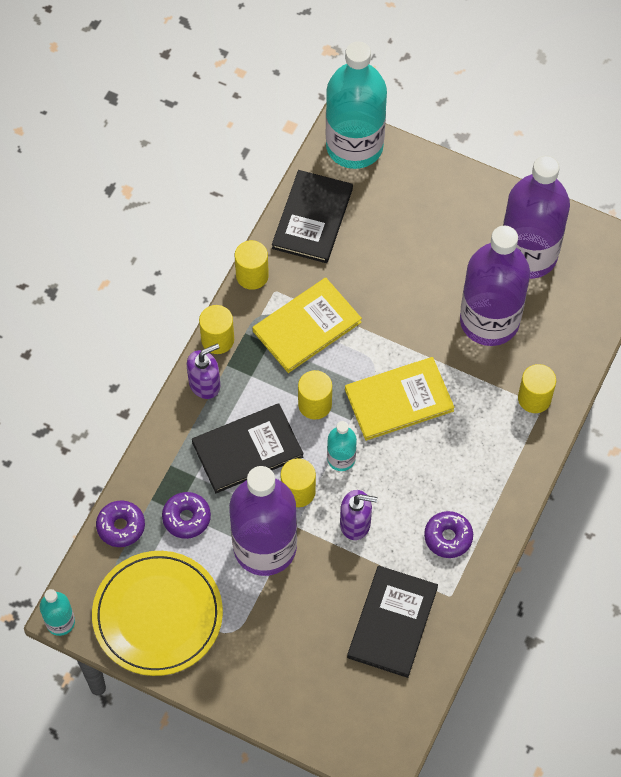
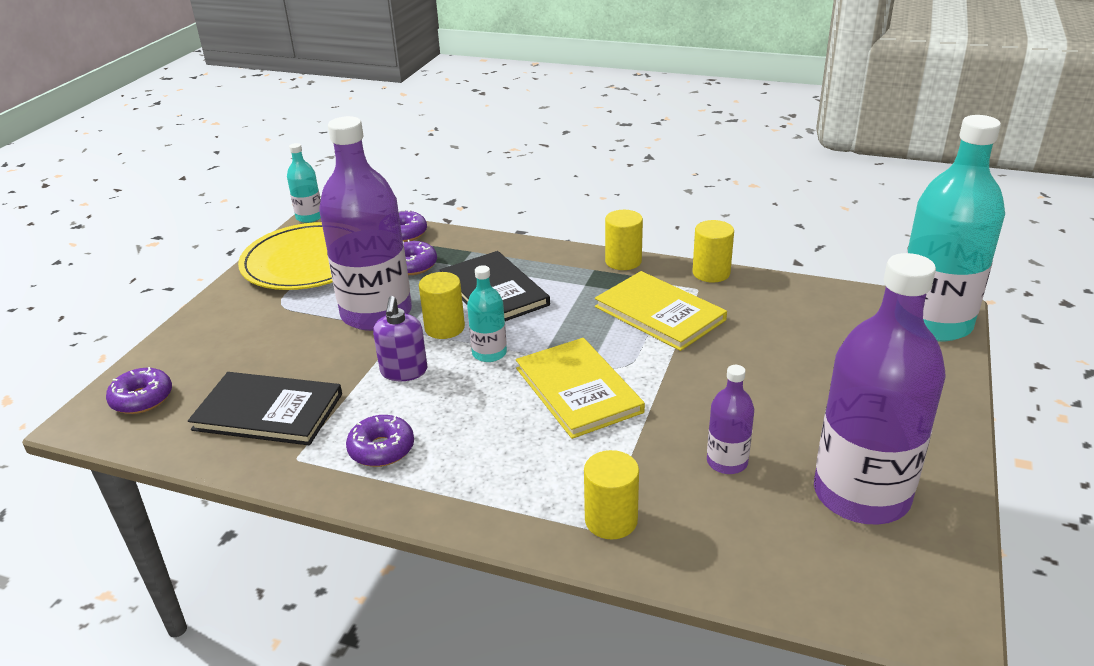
camera: 85 degrees right, 30 degrees down
purple soap dispenser [187,343,220,399] -> none
black book [272,170,353,263] -> none
yellow cylinder [298,370,332,420] -> none
purple bottle [460,226,530,346] -> purple bottle [707,365,754,474], size x0.46
none -> purple donut [106,367,172,414]

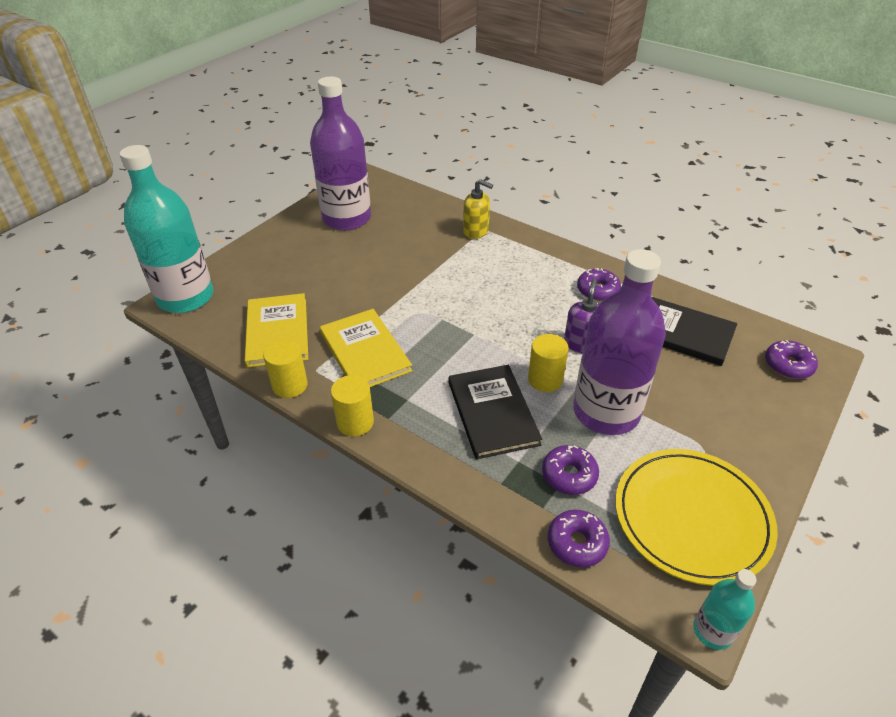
camera: 165 degrees left, 10 degrees up
turquoise bottle [467,265,507,362] -> none
yellow book [516,338,645,439] -> yellow book moved to [244,293,308,368]
yellow cylinder [584,450,639,539] -> yellow soap dispenser [463,179,493,239]
purple bottle [707,365,754,474] -> none

